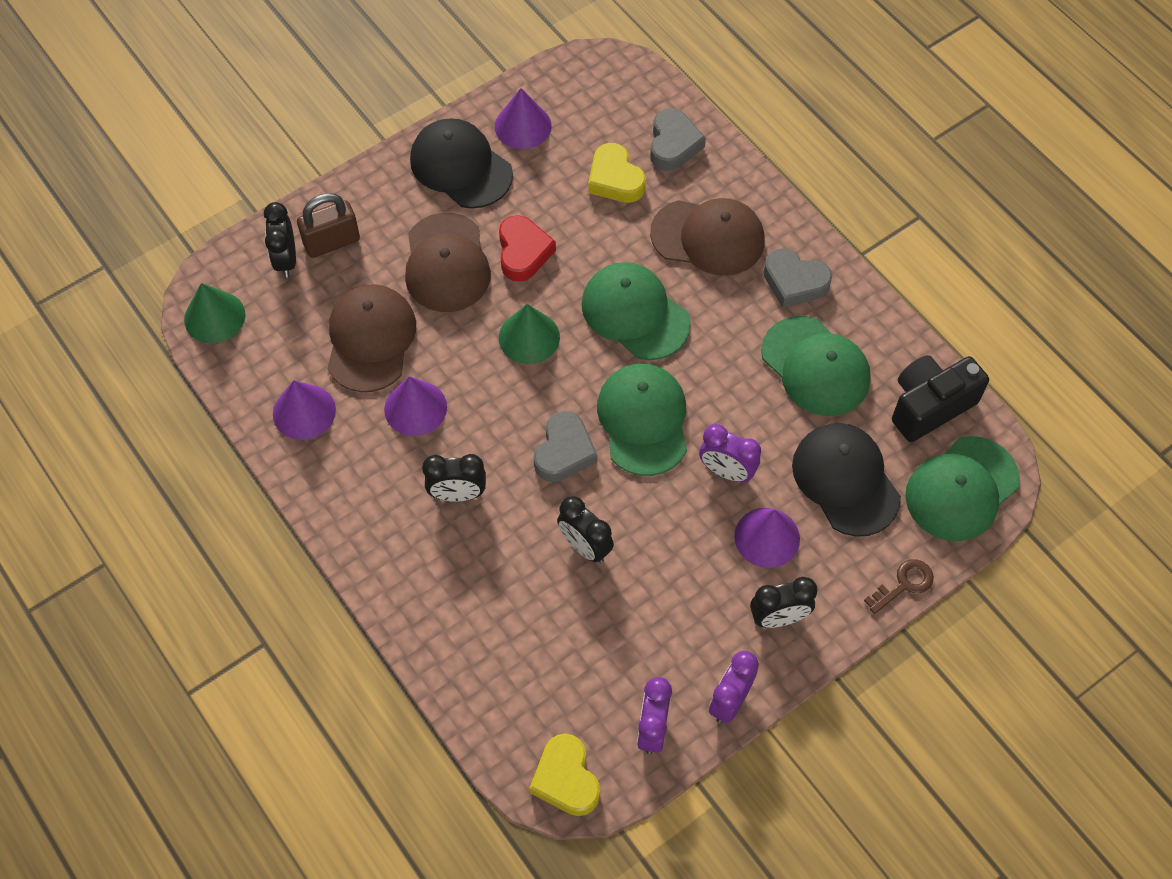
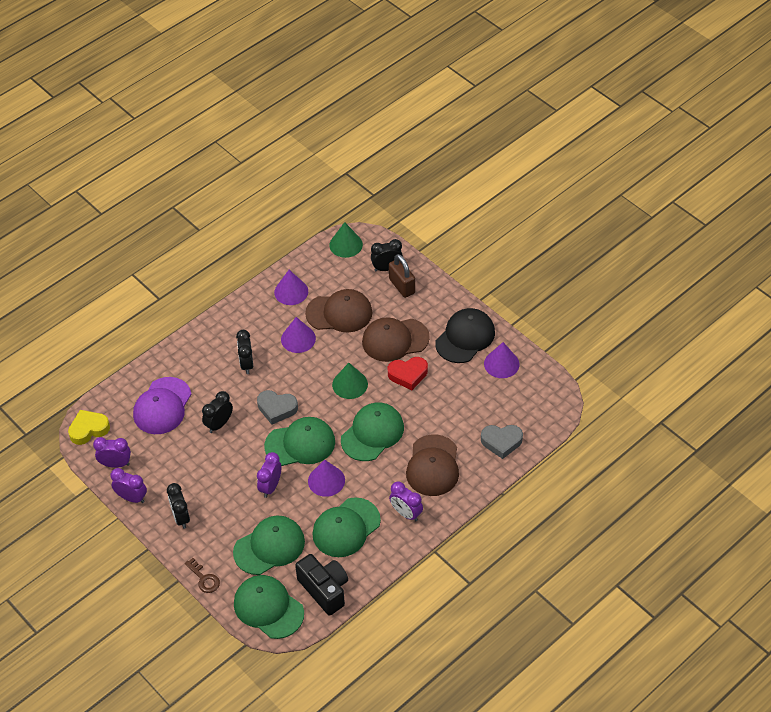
camera: 85 degrees right, 10 degrees down
yellow heart [588,143,646,203] -> none
purple cone [734,508,800,568] -> purple cone moved to [308,460,345,497]
grey heart [763,248,832,308] -> purple clock [389,481,423,521]
black cap [792,423,901,537] -> green cap [233,516,305,575]
none -> purple cap [133,377,191,434]

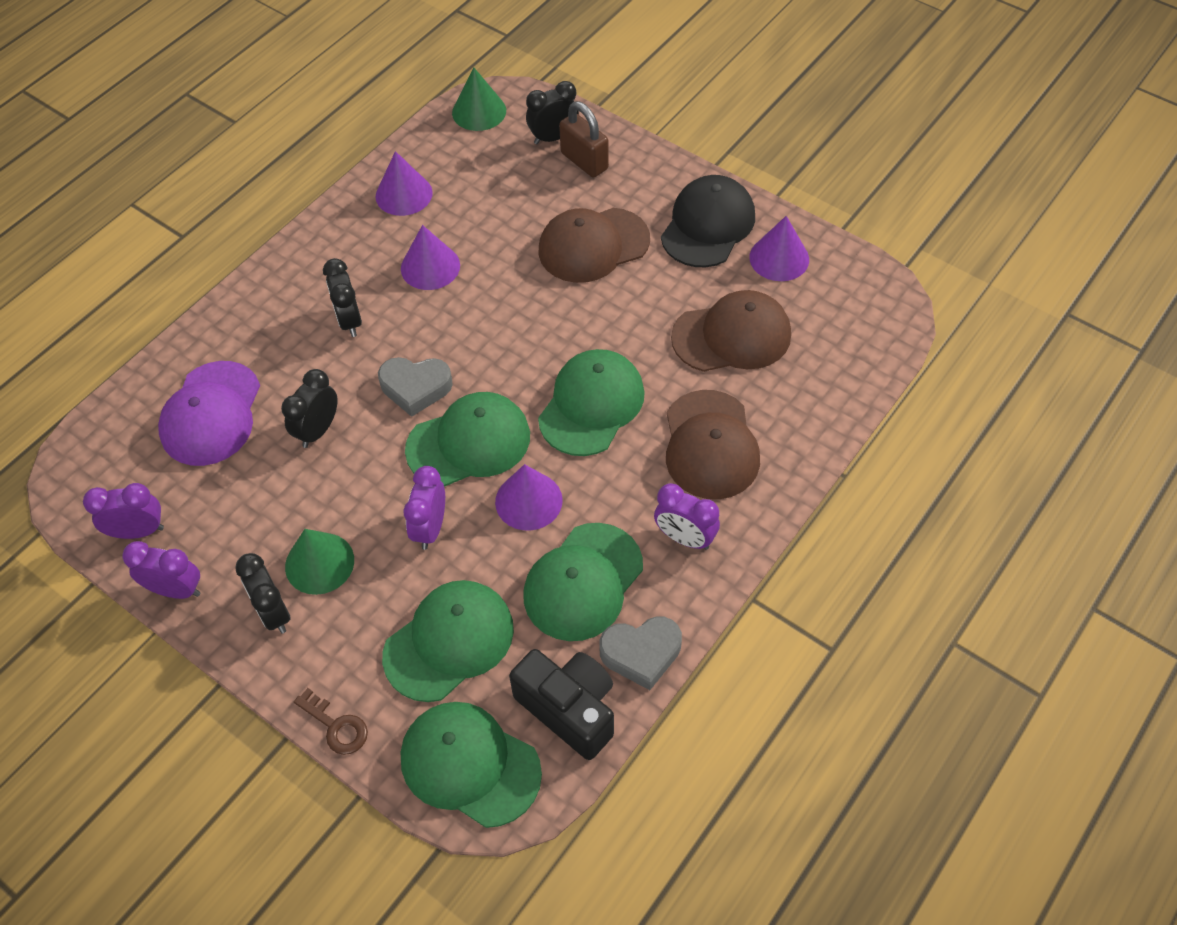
camera: 10 degrees left, 5 degrees up
yellow heart [68,410,110,445] -> none
brown cap [305,289,373,332] -> brown cap moved to [671,290,791,372]
green cone [332,363,368,399] -> green cone moved to [285,529,354,595]
red heart [388,357,428,390] -> none
grey heart [481,425,523,459] -> grey heart moved to [599,616,682,690]

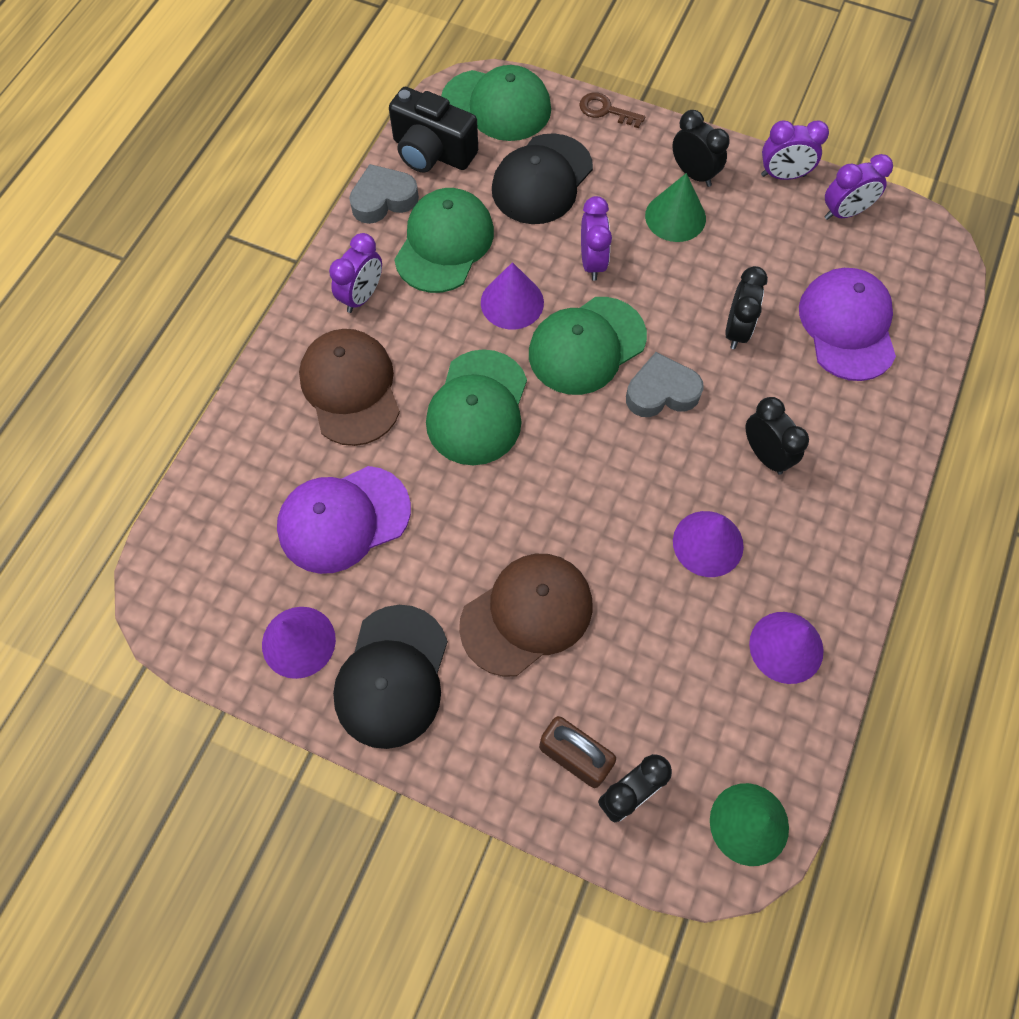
camera: 165 degrees right, 10 degrees up
green cap [382,580,514,702] -> black cap [492,133,593,224]
purple clock [654,483,720,550] -> purple clock turned 105 degrees clockwise [329,233,382,313]
brown cap [671,290,791,372] -> purple cap [277,466,411,574]

